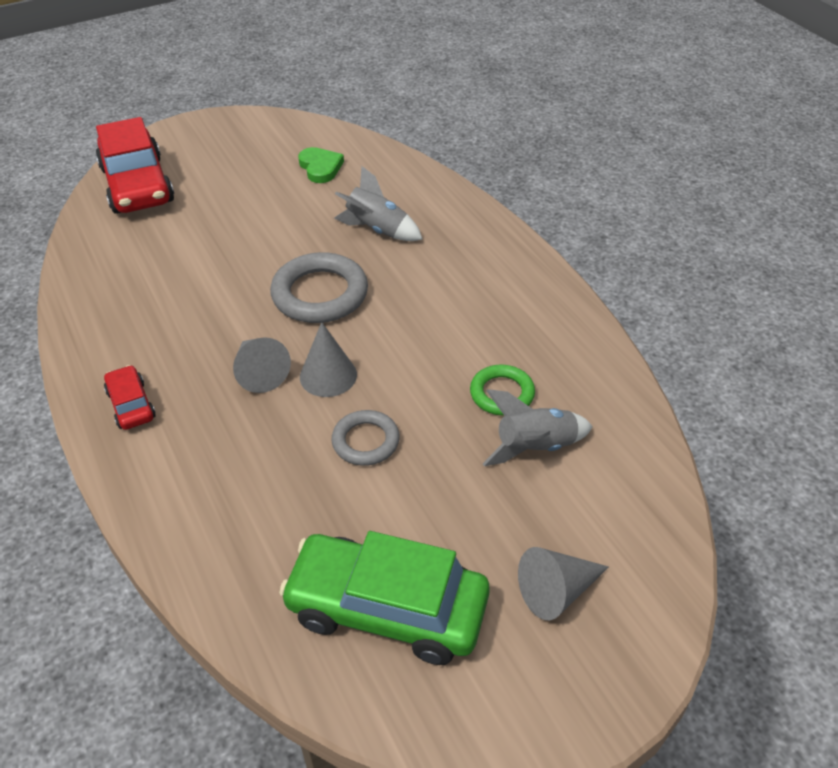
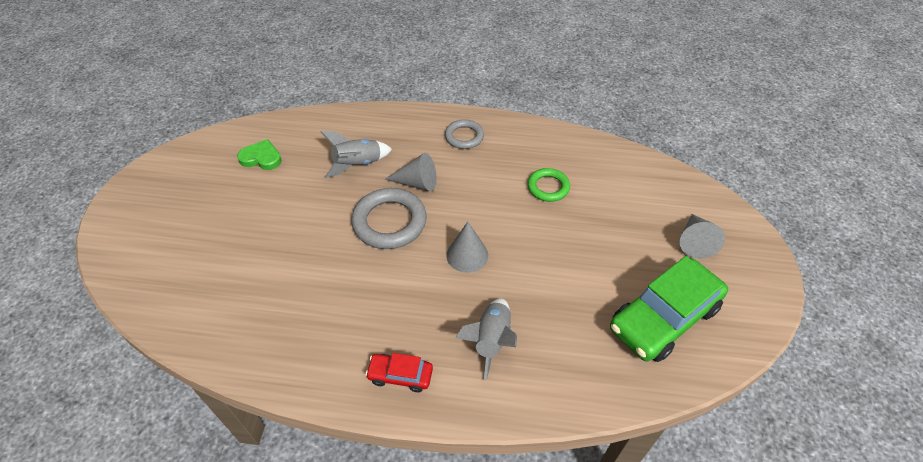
camera: 55 degrees left, 5 degrees up
red car [96,117,174,214] -> none
grey cone [233,337,291,393] -> grey cone moved to [384,153,436,191]
grey ring [332,410,400,466] -> grey ring moved to [445,119,484,149]
grey rocket [483,389,593,466] -> grey rocket moved to [455,298,517,381]

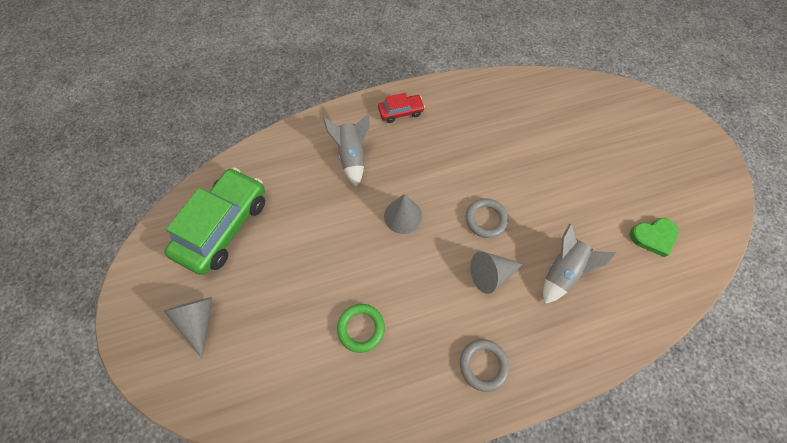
camera: 155 degrees right, 15 degrees up
grey ring [351,188,427,249] -> grey ring [466,198,508,238], size x0.60

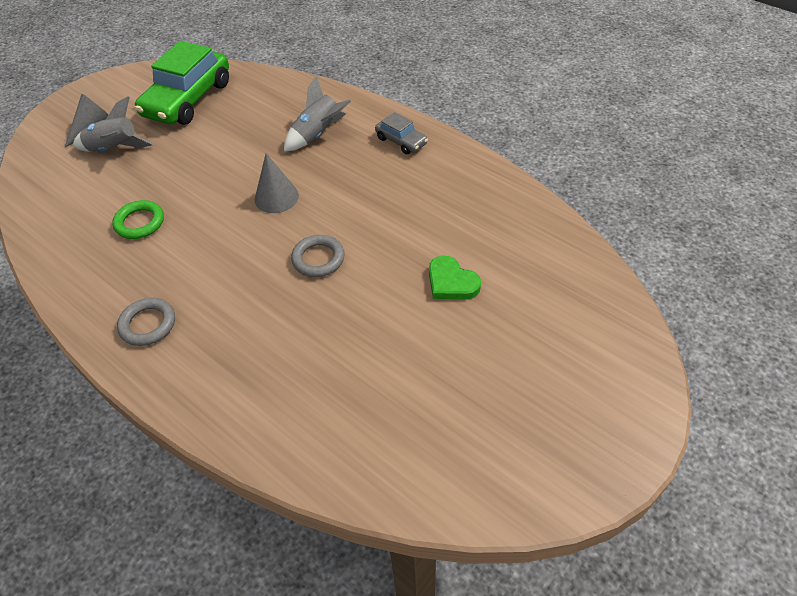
camera: 60 degrees right, 15 degrees down
green car [164,168,265,275] -> green car turned 120 degrees clockwise [135,40,229,125]
red car [378,93,425,123] -> grey car [375,112,428,155]
grey cone [470,251,524,294] -> none
grey rocket [543,224,617,304] -> grey rocket moved to [73,96,153,152]
green heart [630,218,679,257] -> green heart moved to [429,256,481,300]

